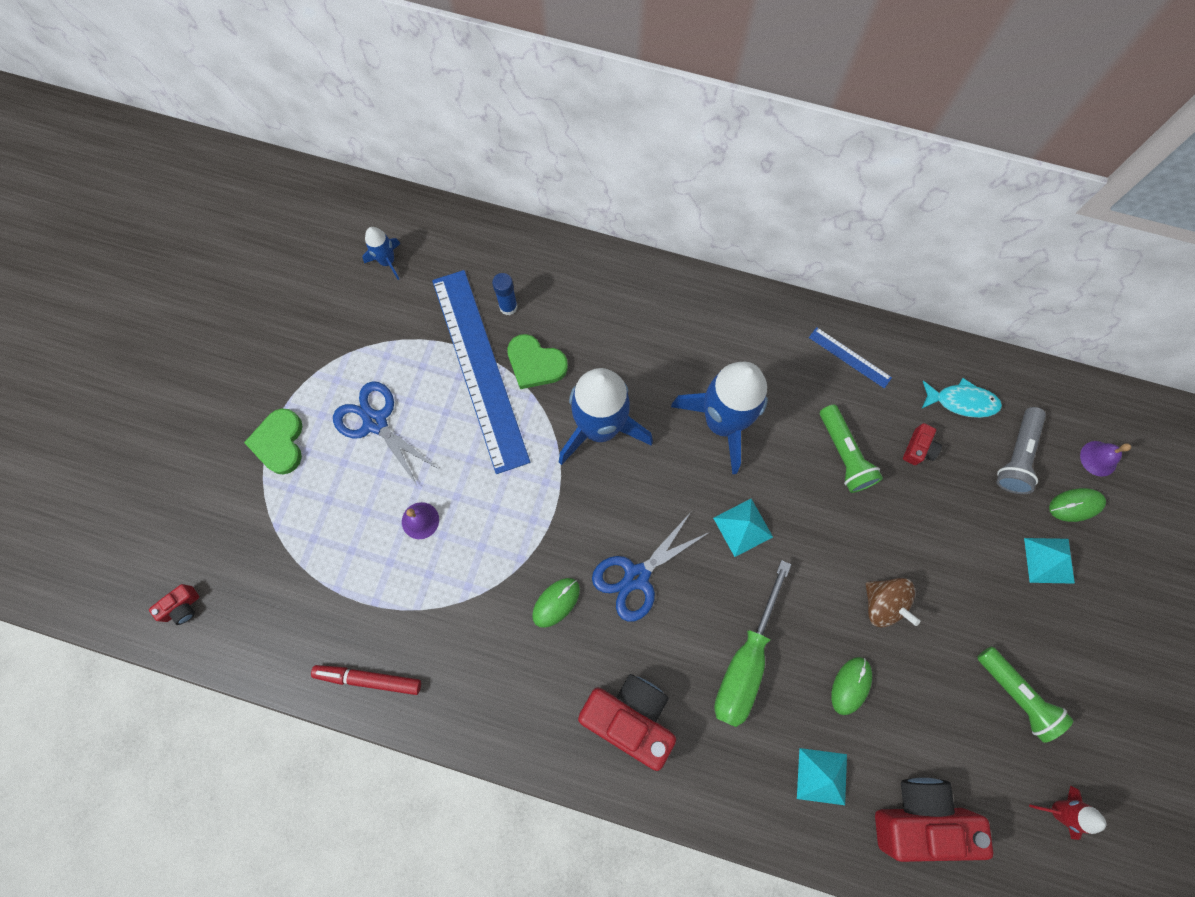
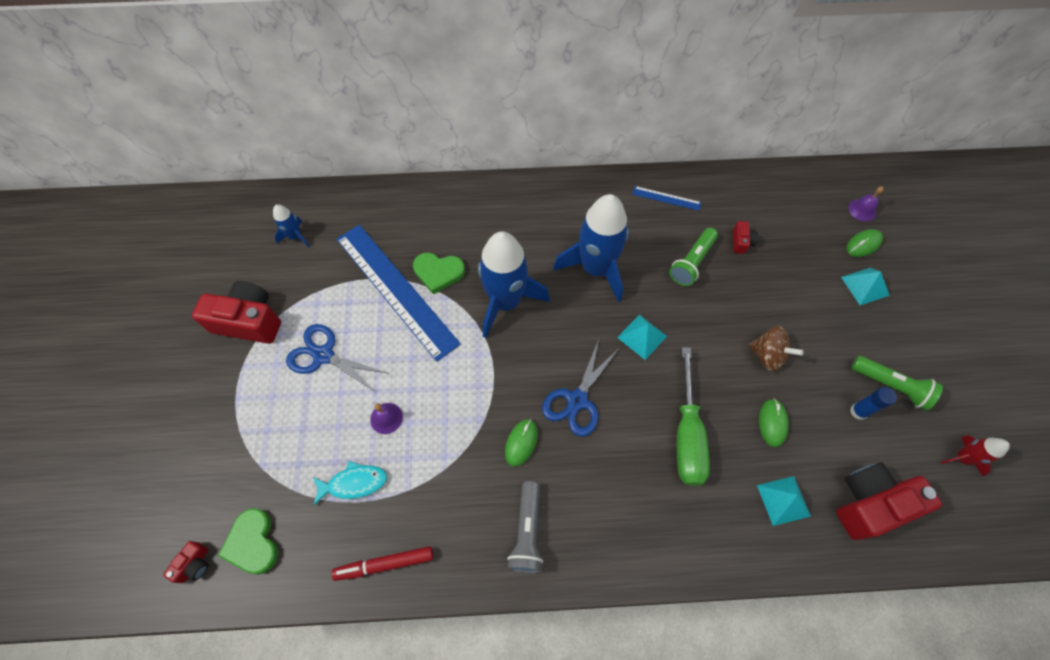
camera: 20 degrees left, 10 degrees down
green heart [244,408,302,475] -> green heart moved to [218,508,278,574]
blue glue stick [492,273,518,315] -> blue glue stick moved to [850,387,897,420]
red camera [578,674,676,771] -> red camera moved to [192,281,281,344]
green flashlight [820,405,883,493] -> green flashlight turned 75 degrees clockwise [669,228,718,286]
turquoise fish [921,378,1002,418] -> turquoise fish moved to [313,461,387,505]
grey flashlight [996,407,1046,494] -> grey flashlight moved to [507,481,543,573]

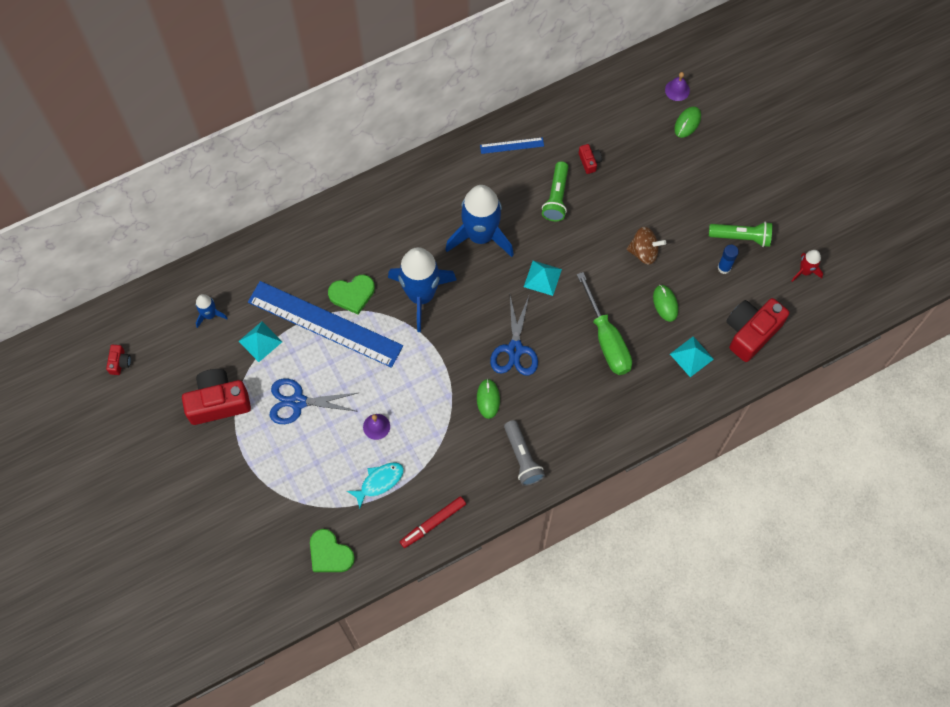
camera: 25 degrees left, 5 degrees up
red camera [163,541,209,583] -> red camera moved to [106,345,131,375]
turquoise pyramid [841,268,890,305] -> turquoise pyramid moved to [239,322,282,362]

